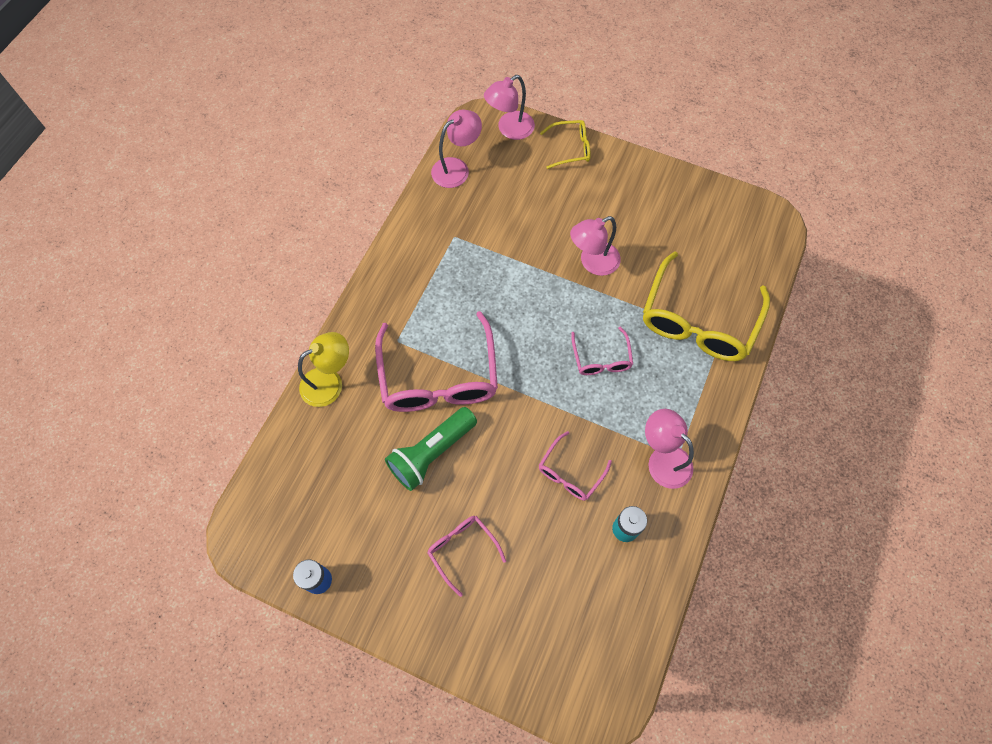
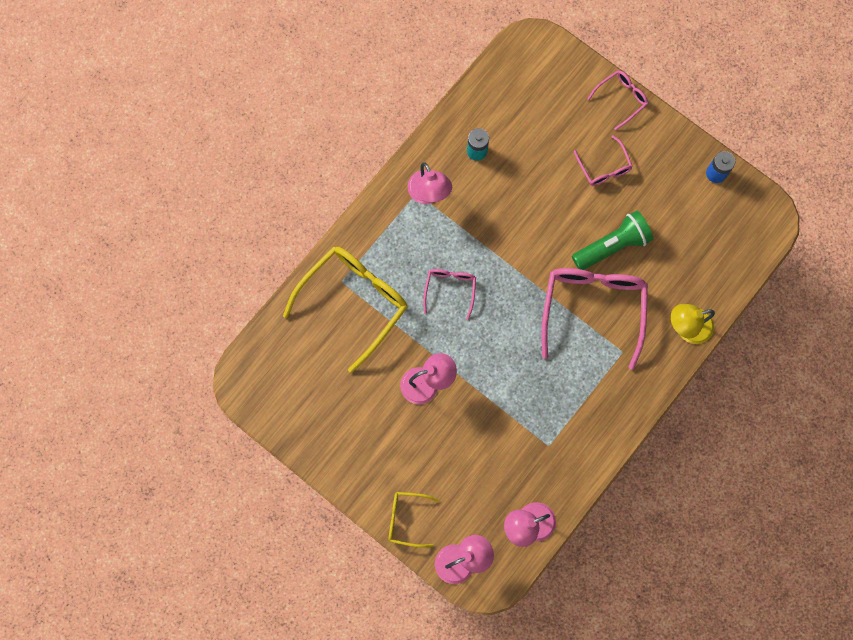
camera: 165 degrees left, 10 degrees up
pink glasses [539,431,612,501] -> pink glasses moved to [587,71,648,130]

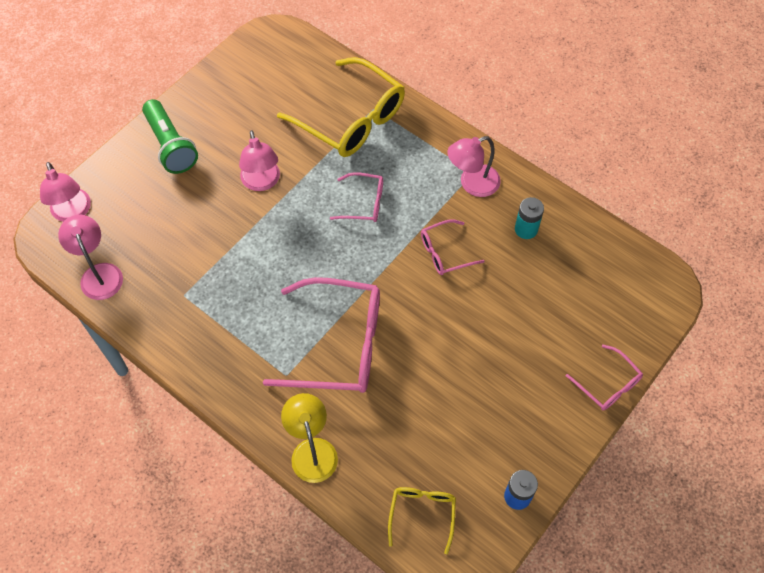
camera: 90 degrees right, 15 degrees down
yellow glasses [388,492,439,548] -> yellow glasses moved to [388,487,456,554]
green flashlight [572,211,653,270] -> green flashlight moved to [142,99,198,174]
pink glasses [574,135,633,186] -> pink glasses moved to [421,219,484,275]

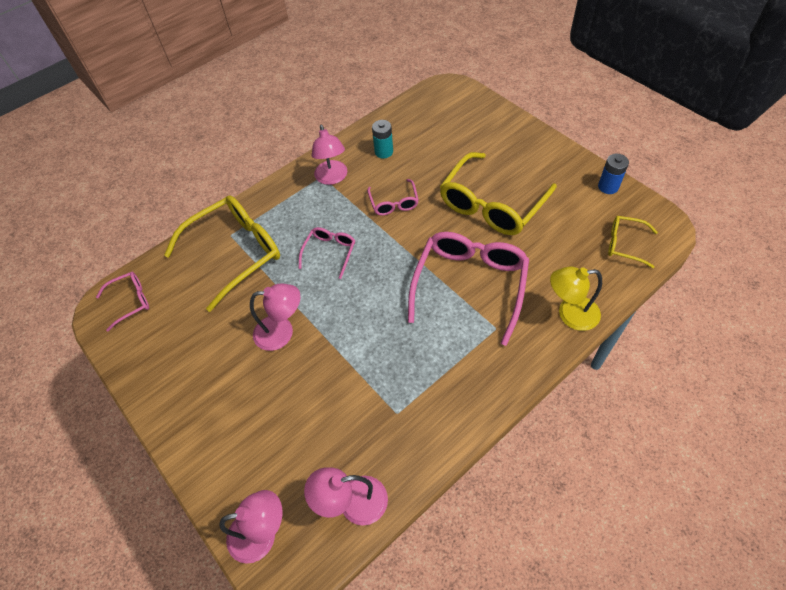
camera: 75 degrees left, 5 degrees down
green flashlight [142,99,198,174] -> none
pink glasses [566,345,643,410] -> pink glasses moved to [96,272,149,331]
none -> yellow glasses [440,152,557,235]

